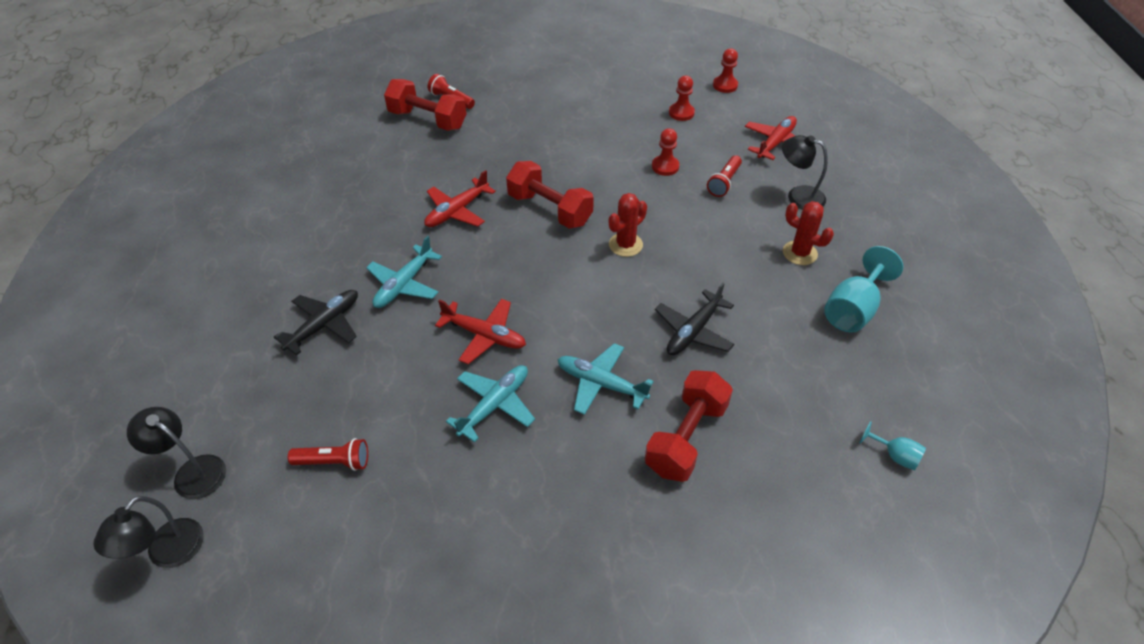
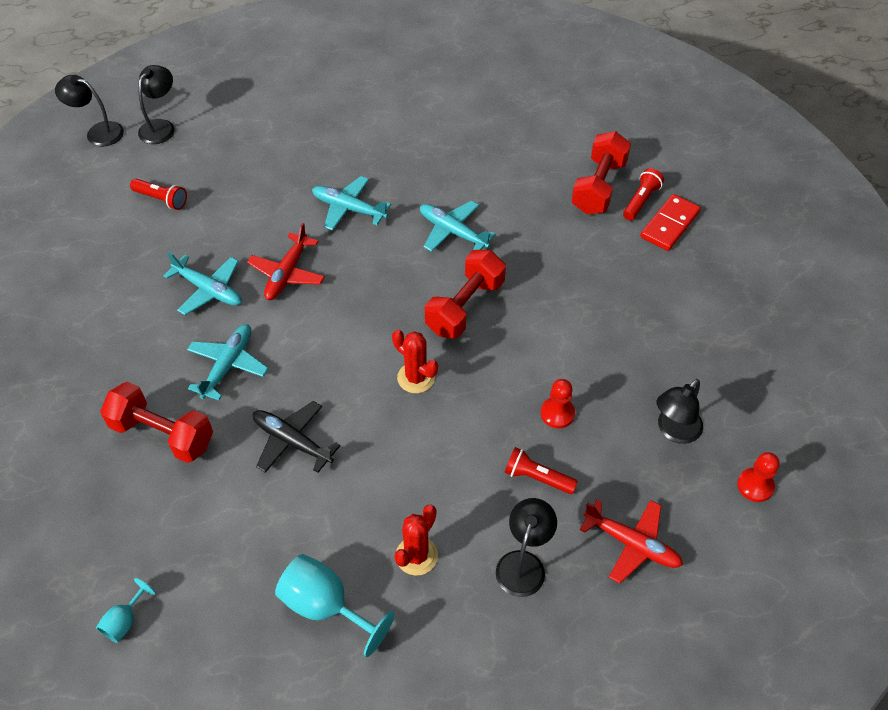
camera: 85 degrees right, 5 degrees up
black plane [274,290,358,355] -> none
red flashlight [288,438,368,471] -> red flashlight turned 60 degrees counterclockwise [130,179,187,210]
red plane [424,170,496,227] -> turquoise plane [420,200,496,252]
red pawn [669,76,695,121] -> black lamp [656,379,703,444]
none -> red domino [640,194,701,251]

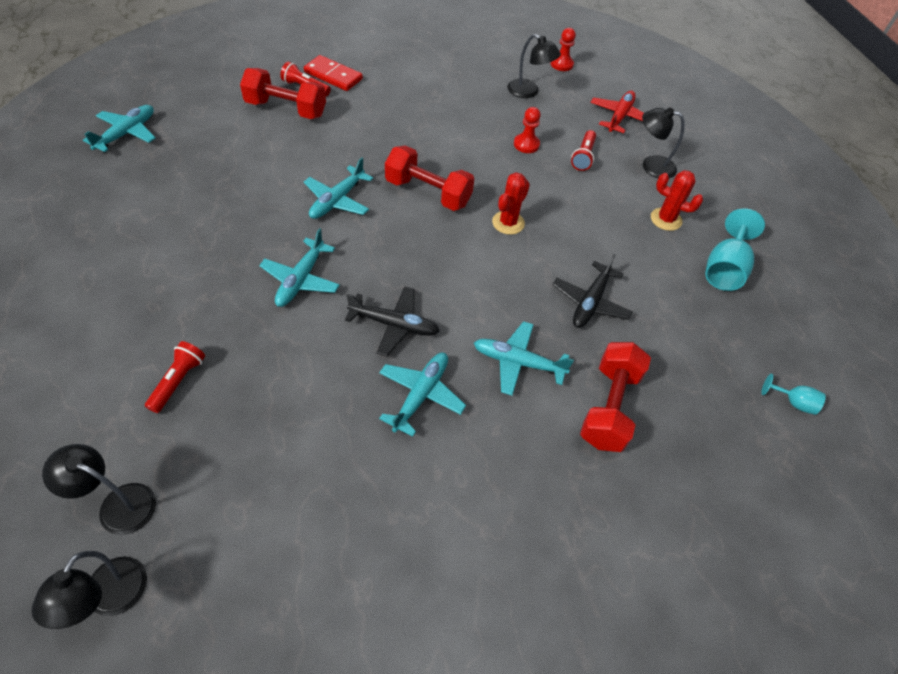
camera: 100 degrees left, 0 degrees up
red flashlight [130,179,187,210] -> red flashlight moved to [145,341,205,413]
red plane [247,223,325,300] -> black plane [345,286,440,357]
none -> turquoise plane [83,105,156,152]

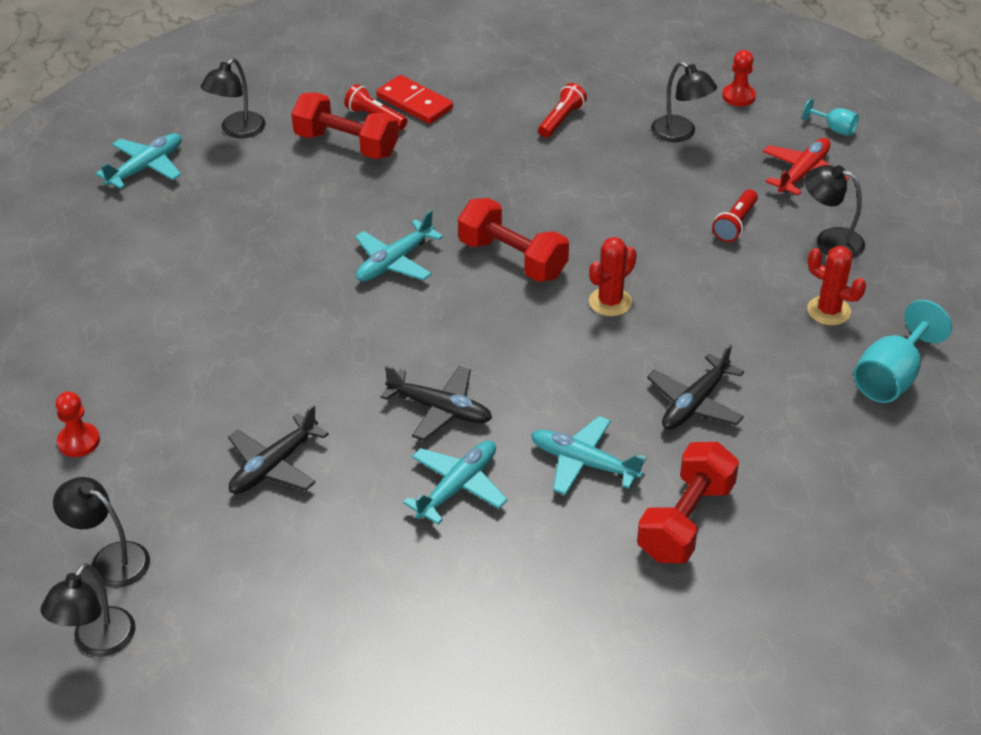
camera: 15 degrees right, 10 degrees down
red flashlight [145,341,205,413] -> red flashlight moved to [538,83,587,138]
turquoise plane [259,228,340,307] -> none
red pawn [514,107,541,153] -> red pawn moved to [56,391,100,457]
turquoise goblet [761,374,826,415] -> turquoise goblet moved to [802,99,859,136]
none -> black lamp [200,58,266,138]
none -> black plane [228,405,329,494]

